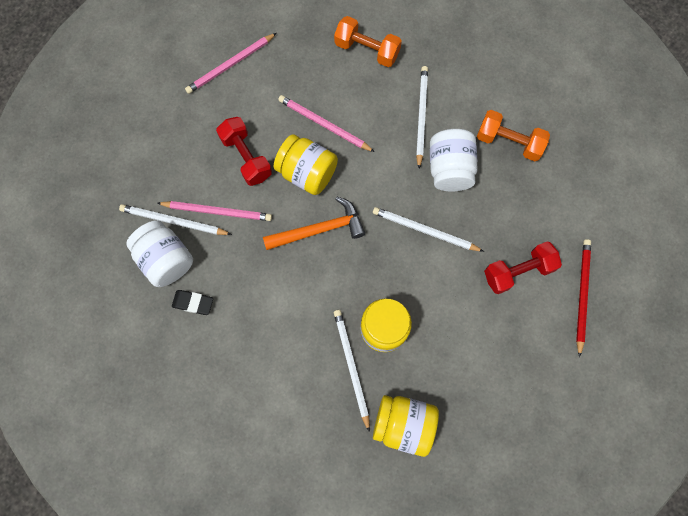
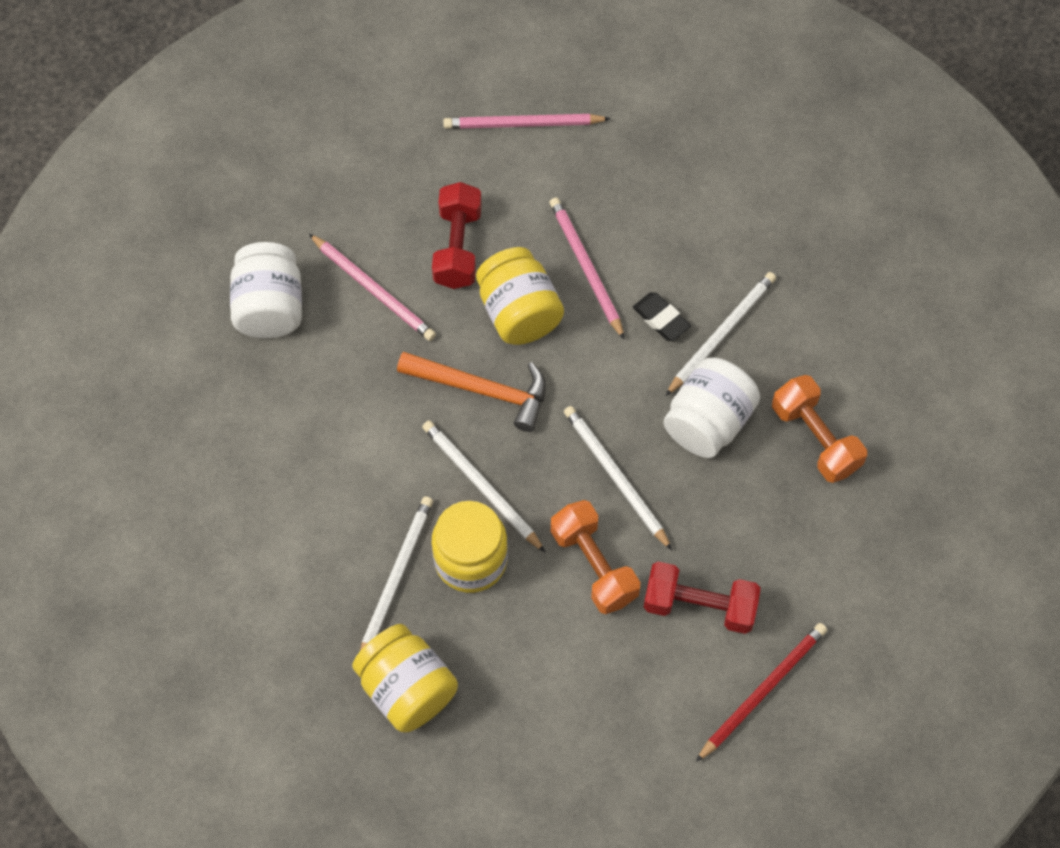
camera: 35 degrees right, 10 degrees down
white pencil [119,204,232,235] -> white pencil moved to [422,420,545,552]
black eraser [172,290,213,315] -> black eraser moved to [633,292,691,341]
orange dumbbell [334,16,402,67] -> orange dumbbell moved to [551,500,640,614]

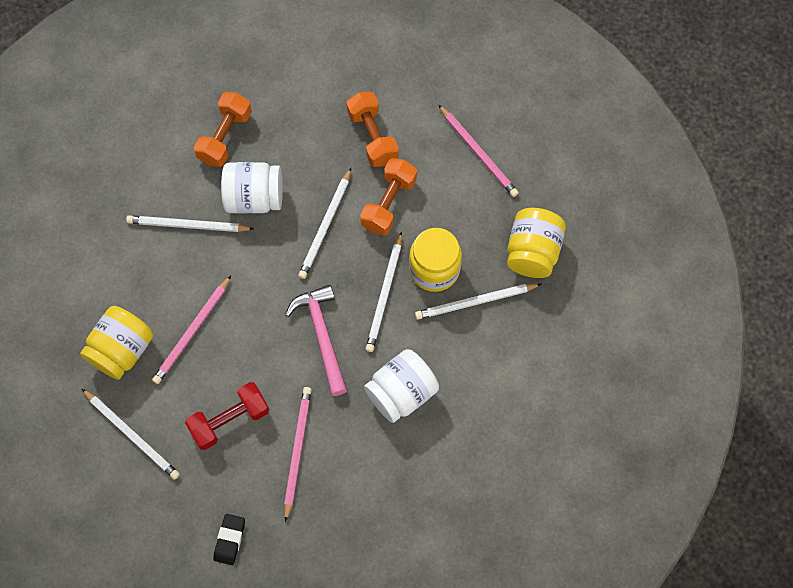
camera: 125 degrees left, 5 degrees up
white jar [230,242,302,338] -> white jar moved to [364,349,439,423]
orange hammer [397,352,546,432] -> pink hammer [285,285,347,396]
pink pencil [443,114,611,129] -> pink pencil moved to [439,105,519,197]
yellow jar [476,247,564,345] -> yellow jar moved to [80,306,154,380]
black eraser [633,292,691,341] -> black eraser moved to [213,514,245,565]
red dumbbell [643,561,761,634] -> orange dumbbell [346,92,399,167]
red pencil [696,623,827,762] -> none
none -> white pencil [82,389,180,480]

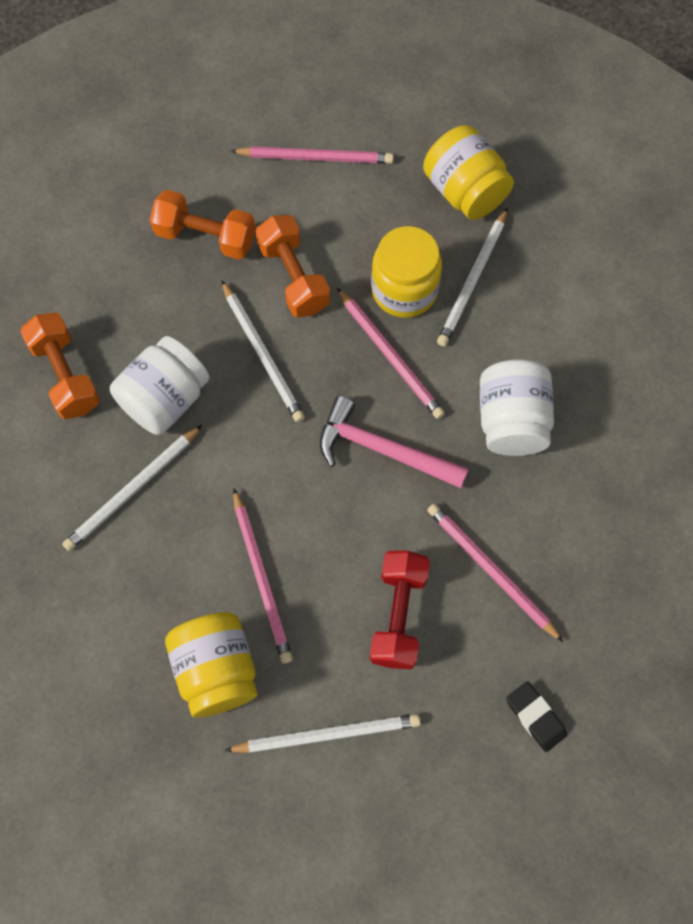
camera: 50 degrees left, 0 degrees up
white pencil [366,231,402,352] -> pink pencil [337,288,445,419]

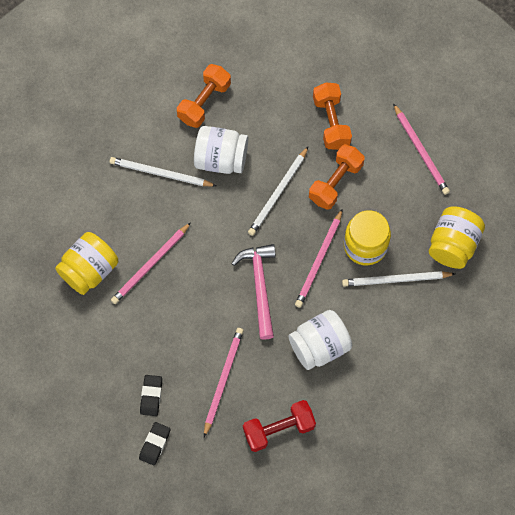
camera: 60 degrees right, 0 degrees up
white pencil [225,714,421,753] -> none
red dumbbell [370,551,430,669] -> red dumbbell moved to [243,400,316,452]
none -> black eraser [140,375,162,416]

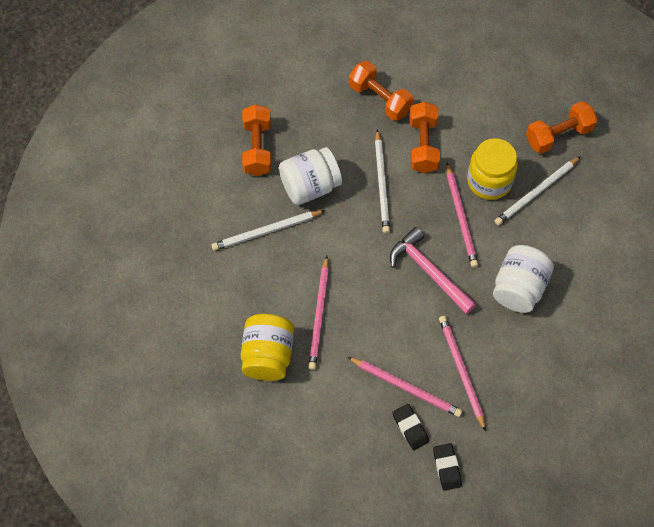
camera: 35 degrees left, 5 degrees down
red dumbbell [243,400,316,452] -> none
pink pencil [393,103,450,195] -> pink pencil moved to [347,357,462,417]
yellow jar [429,206,485,269] -> orange dumbbell [526,101,597,154]

